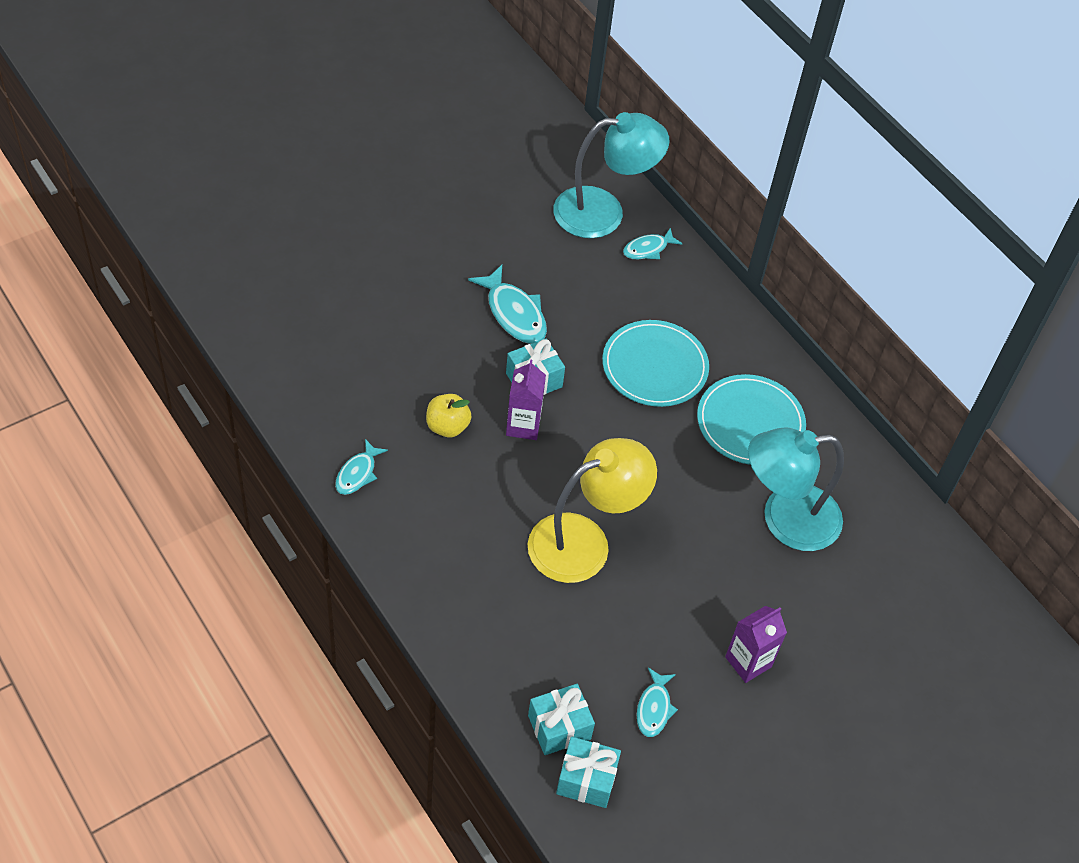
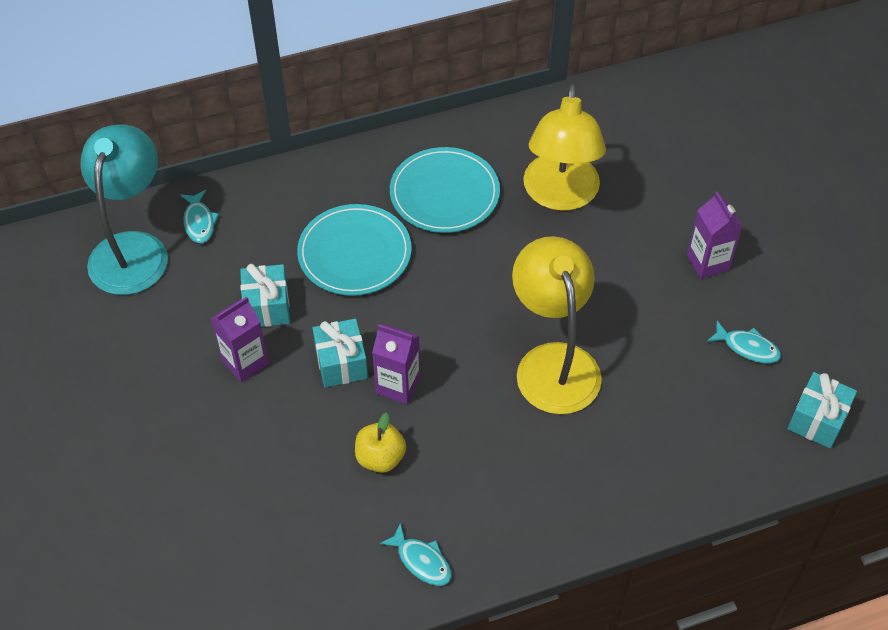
camera: 70 degrees left, 0 degrees up
turquoise fish [468,265,547,344] -> purple carton [211,297,269,382]
turquoise gift [528,684,595,755] -> turquoise gift moved to [240,264,290,327]
turquoise lamp [748,427,844,551] -> yellow lamp [523,83,606,211]

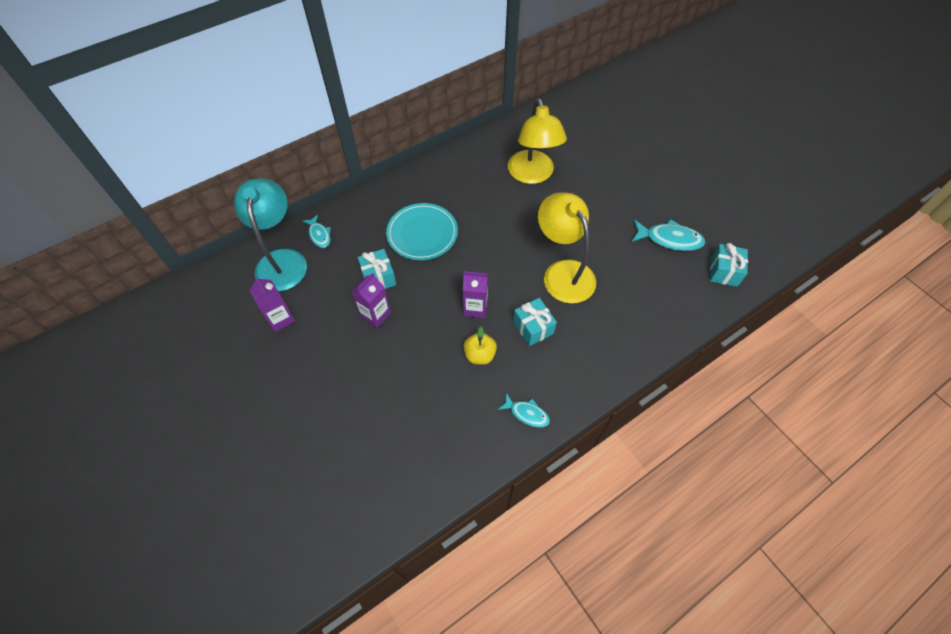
camera: 15 degrees left, 5 degrees up
turquoise gift [312,319,368,387] -> turquoise gift moved to [513,298,557,346]
turquoise plate [390,147,500,233] -> none
purple carton [687,192,743,279] -> purple carton moved to [250,276,295,332]
turquoise fish [707,321,781,363] -> turquoise fish [632,219,705,251], size x1.64

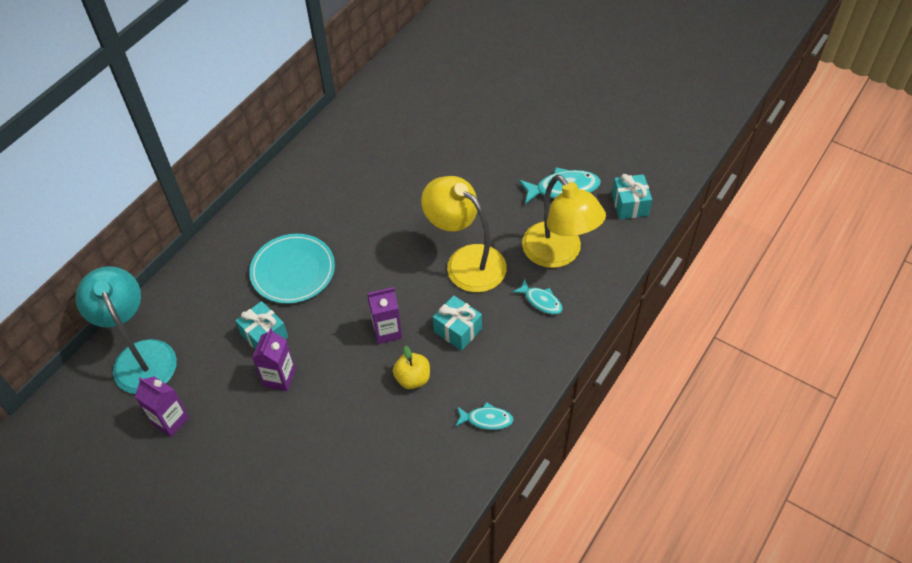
camera: 20 degrees left, 5 degrees down
turquoise fish [303,215,331,248] -> turquoise fish moved to [513,279,563,315]
yellow lamp [508,98,567,184] -> yellow lamp moved to [522,175,606,268]

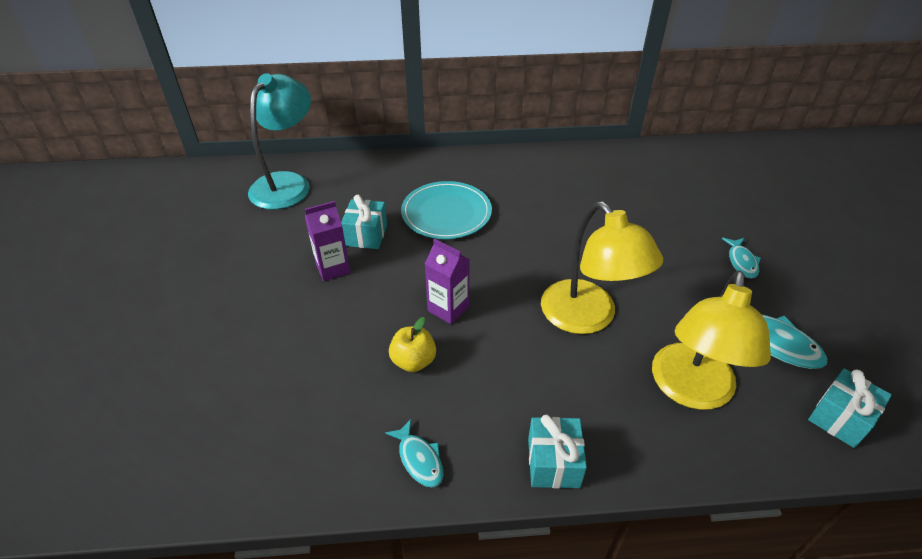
camera: 50 degrees right, 10 degrees down
purple carton [135,376,189,437] -> none
yellow lamp [421,176,507,292] -> yellow lamp turned 150 degrees clockwise [541,201,663,334]
turquoise gift [433,296,482,351] -> turquoise gift moved to [528,415,587,488]
turquoise fish [513,279,563,315] -> turquoise fish moved to [722,238,761,279]

